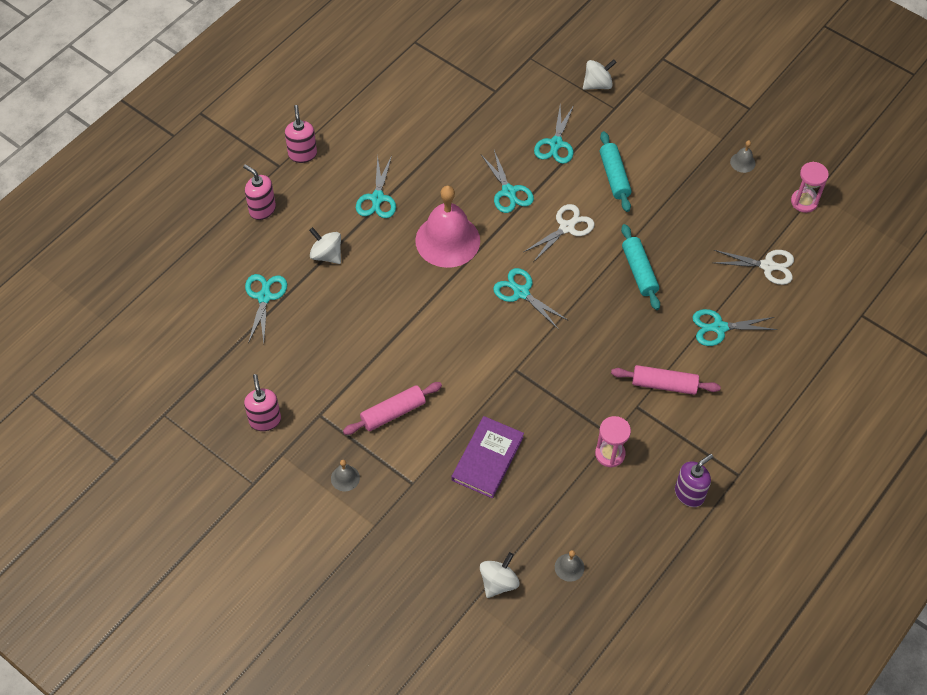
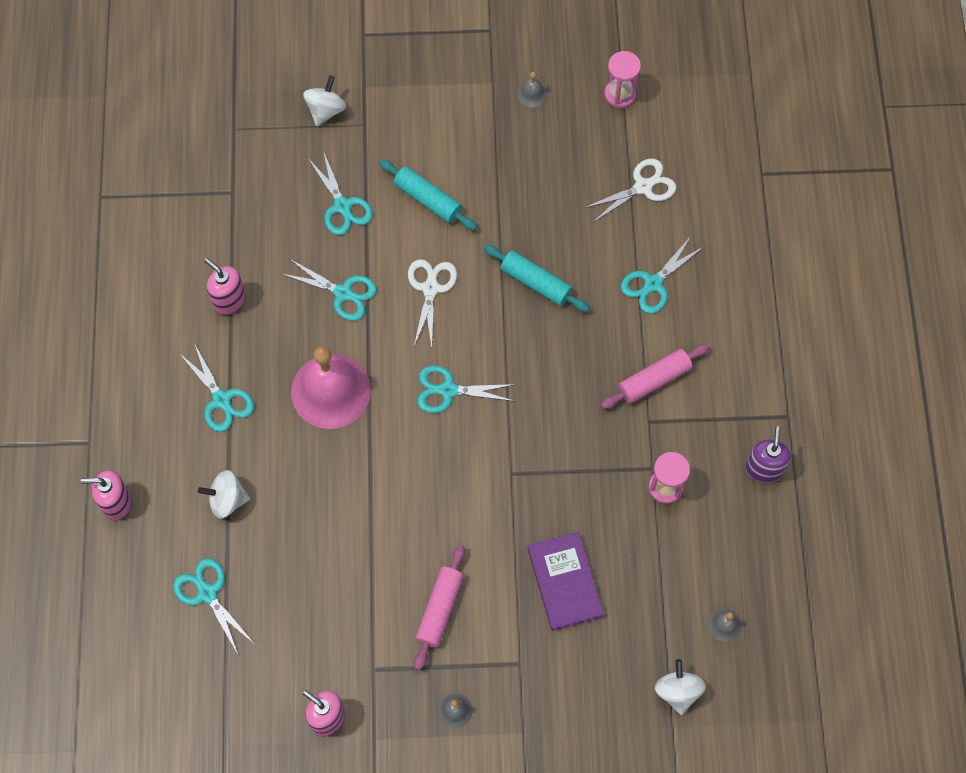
camera: 40 degrees left, 10 degrees up
pink soap dispenser [285,105,317,163] -> pink soap dispenser moved to [204,258,246,315]

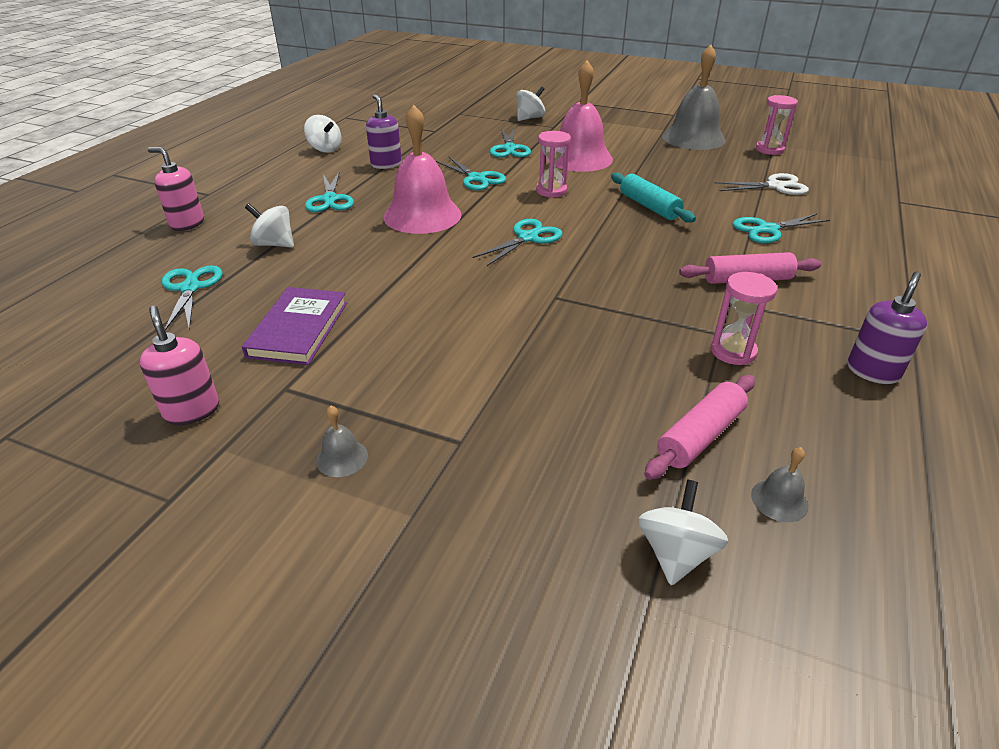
camera: 25 degrees right, 30 degrees down
pink soap dispenser [204,258,246,315] -> purple soap dispenser [366,94,402,169]
turquoise rolling pin [379,159,477,230] -> pink bell [546,60,613,172]
white scissors [408,259,457,348] -> pink hourglass [536,131,571,198]
pink rolling pin [414,545,465,670] -> pink rolling pin moved to [644,375,755,480]
turquoise scissors [417,365,516,413] -> turquoise scissors turned 105 degrees clockwise [472,219,563,266]
grey bell [517,72,547,107] -> grey bell [662,45,726,150], size x2.48
purple book [527,532,604,631] -> purple book moved to [242,287,347,365]
none -> white spinning top [304,115,342,153]

